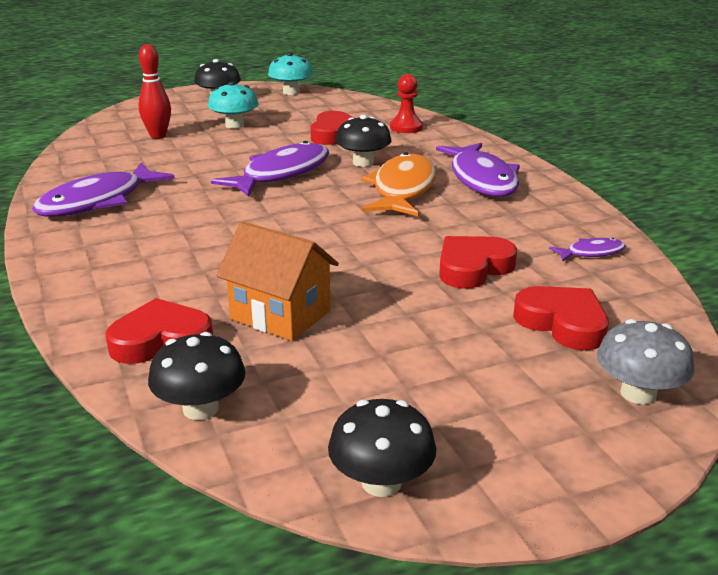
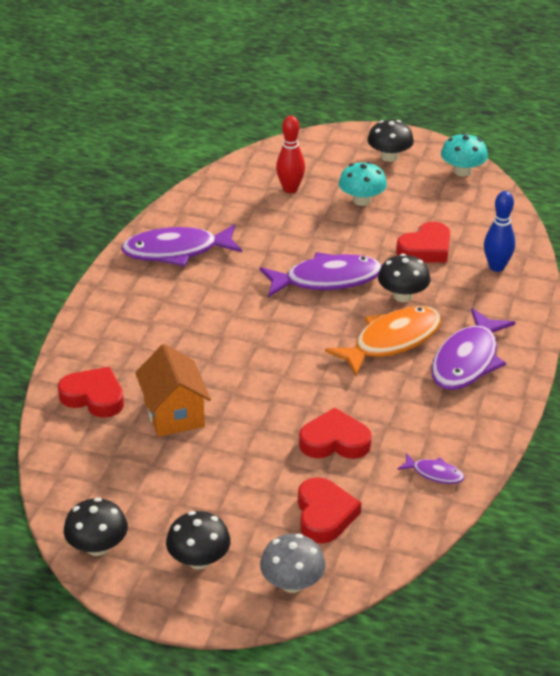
camera: 40 degrees right, 10 degrees up
black mushroom [148,332,246,420] -> black mushroom moved to [166,511,231,569]
red pawn [390,74,423,133] -> blue bowling pin [484,191,515,272]

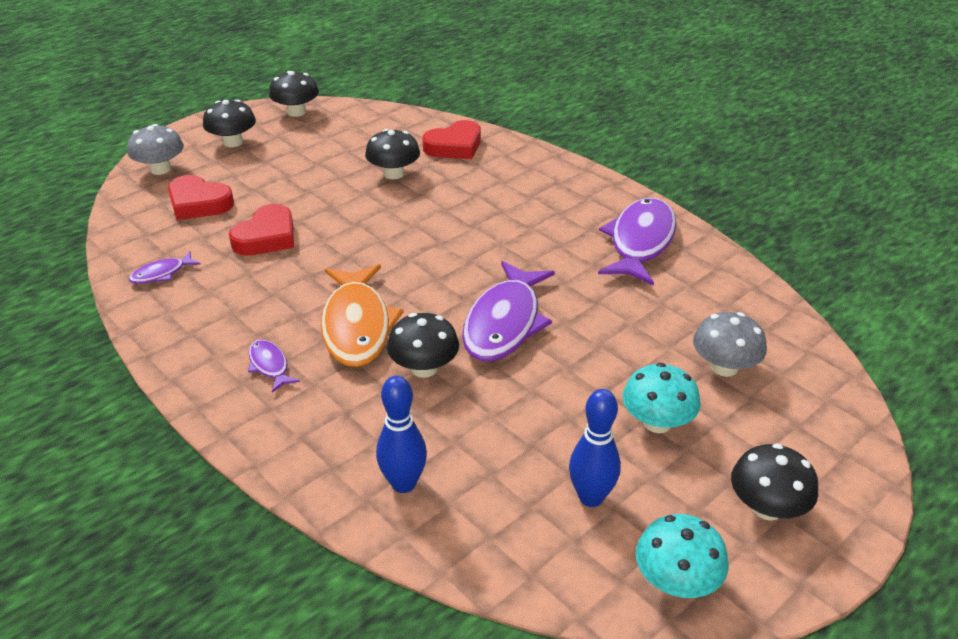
camera: 120 degrees right, 0 degrees up
orange house [135,344,211,437] -> black mushroom [365,129,420,179]
red bowling pin [276,116,305,193] -> grey mushroom [693,312,767,377]
red heart [396,222,450,263] -> none
purple fish [431,308,516,390] -> purple fish [248,340,300,392], size x0.46
none -> blue bowling pin [569,389,621,507]

